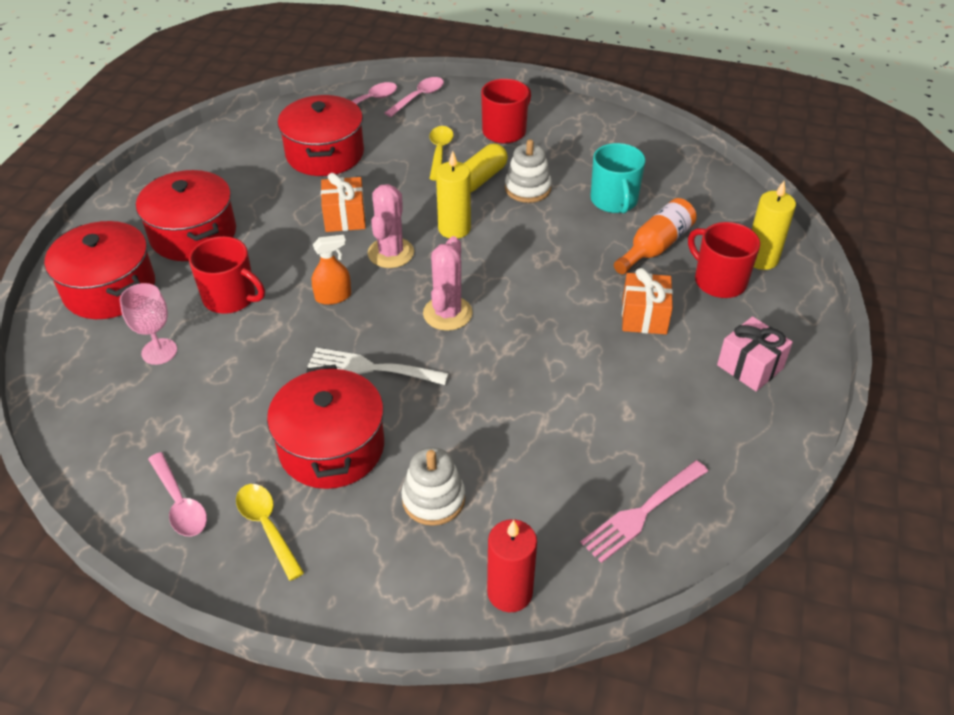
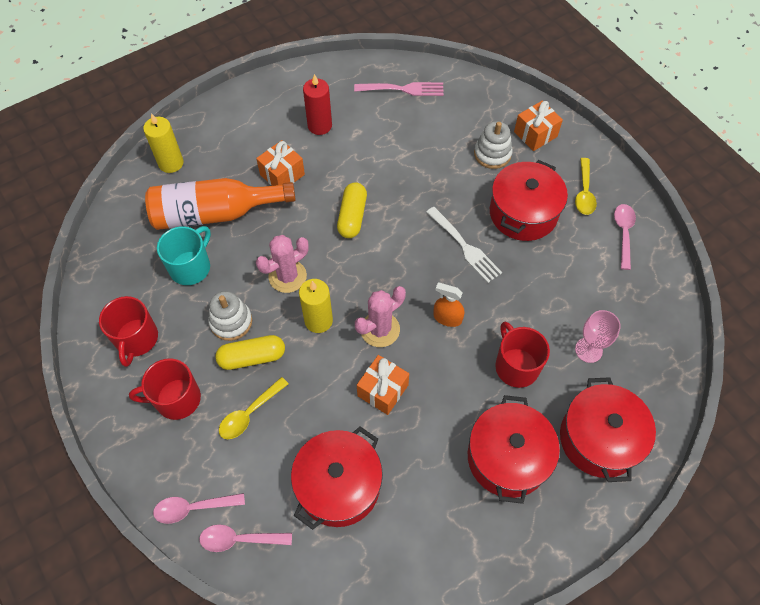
camera: 140 degrees left, 15 degrees up
pink cactus [423,236,473,331] -> pink cactus moved to [256,235,309,293]
red candle [487,519,537,612] -> red candle moved to [303,74,332,135]
orange bottle [614,198,697,274] -> orange bottle [145,178,296,230], size x1.59
red mug [688,222,760,298] -> red mug moved to [99,296,158,367]
pink gift [717,316,793,391] -> none
none -> yellow capsule [337,182,367,238]
none -> orange gift [514,101,563,151]

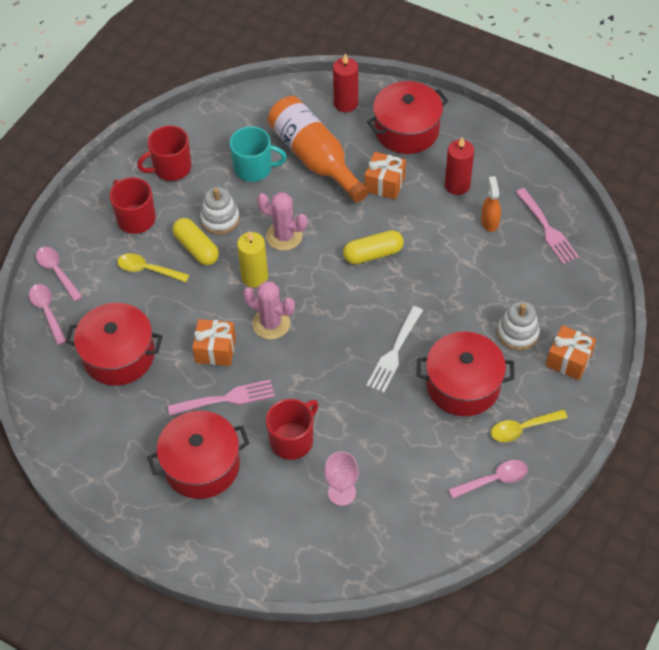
camera: 65 degrees right, 5 degrees down
yellow candle [143,113,183,173] -> red candle [333,53,358,112]
orange spray bottle [433,283,465,327] -> orange spray bottle moved to [481,176,501,232]
red pot [560,377,656,482] -> red pot moved to [367,81,448,154]
none -> pink fork [168,379,275,416]

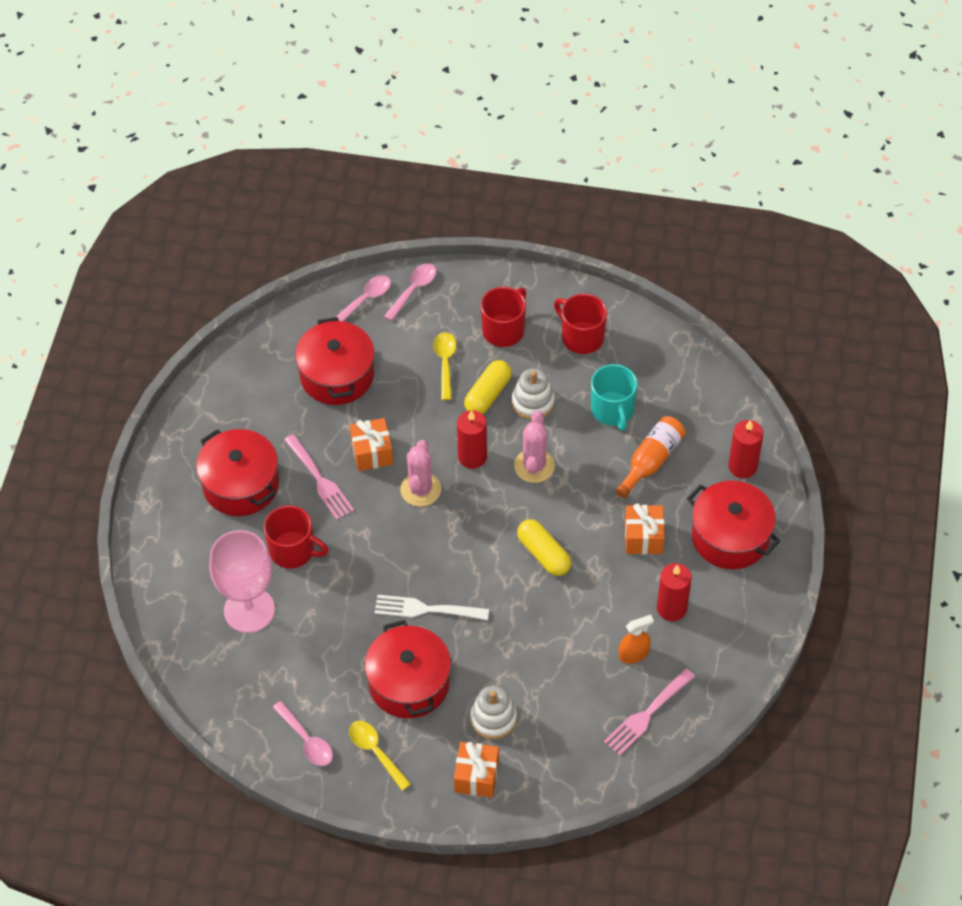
camera: 70 degrees right, 0 degrees up
yellow candle [237,231,268,288] -> red candle [457,410,487,469]
orange bottle [268,96,369,203] -> orange bottle [616,416,685,498], size x0.63
pink goblet [324,451,359,506] -> pink goblet [209,530,275,633], size x1.78

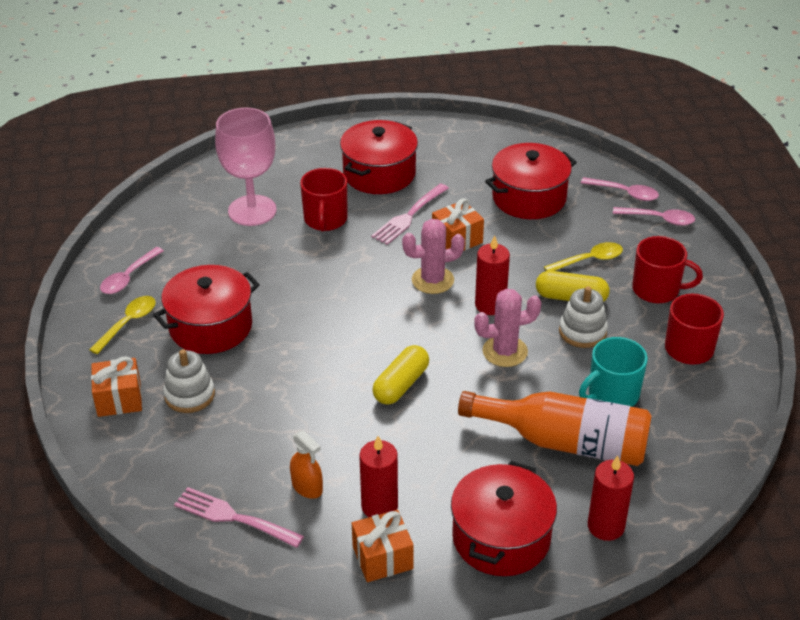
camera: 70 degrees right, 15 degrees down
white fork [375,595,489,620] -> none
orange bottle [616,416,685,498] -> orange bottle [458,391,652,466], size x1.59
orange gift [625,503,665,554] -> orange gift moved to [352,510,414,582]

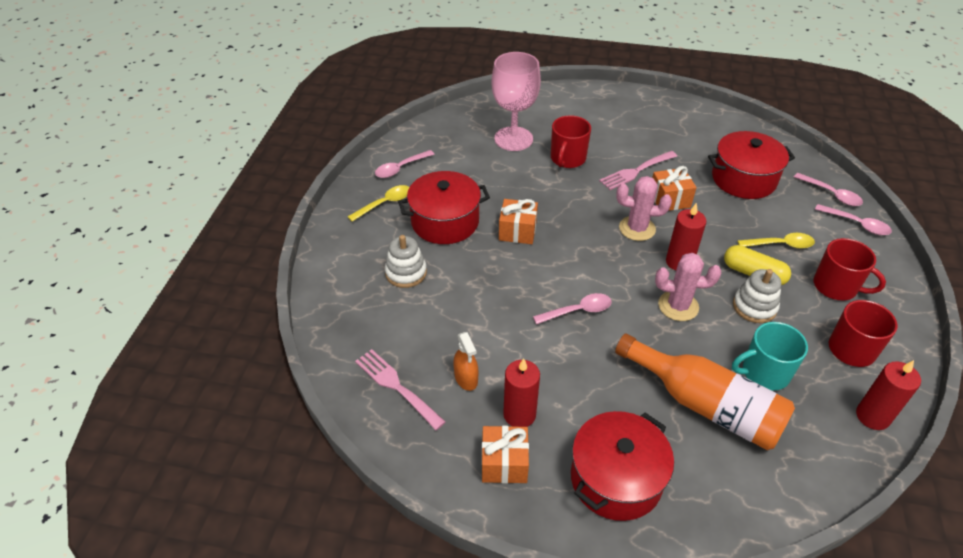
camera: 20 degrees right, 5 degrees up
orange gift [91,356,142,417] -> orange gift moved to [499,199,538,244]
red pot [340,120,418,194] -> none
yellow capsule [372,345,429,405] -> pink spoon [533,293,612,324]
red candle [588,455,634,541] -> red candle moved to [856,360,921,430]

